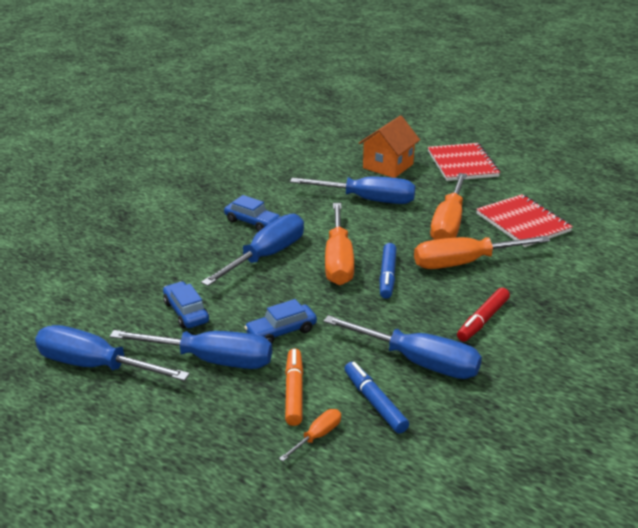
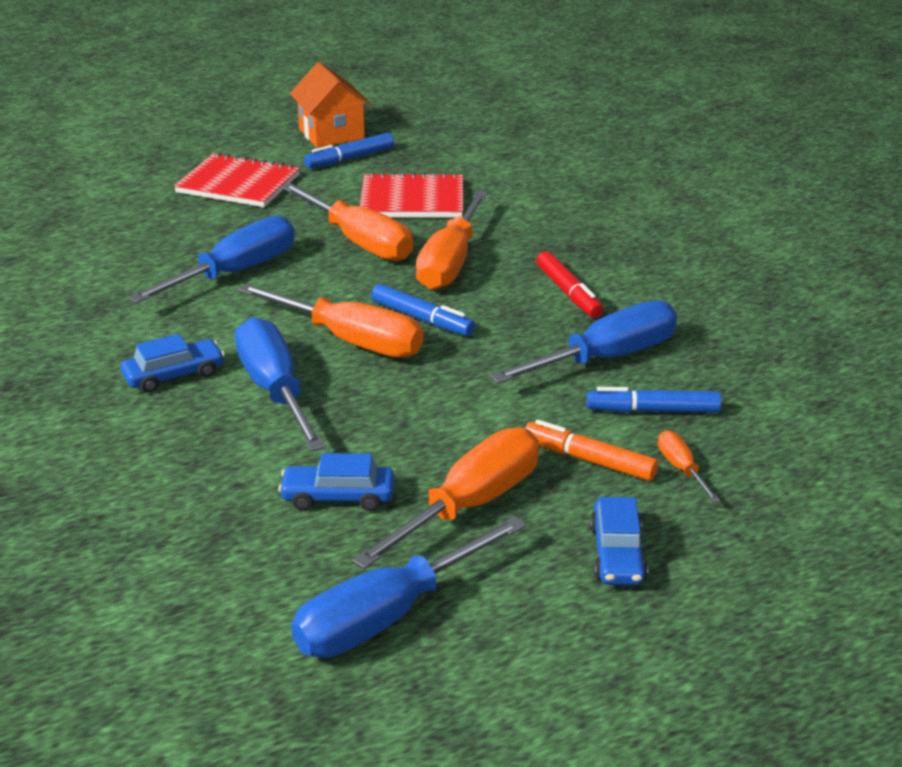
camera: 60 degrees left, 0 degrees up
blue screwdriver [110,330,272,369] -> orange screwdriver [352,427,539,569]
blue car [244,299,317,343] -> blue car moved to [590,497,648,585]
orange house [359,115,420,178] -> orange house moved to [290,62,371,148]
none -> blue marker [304,133,394,168]

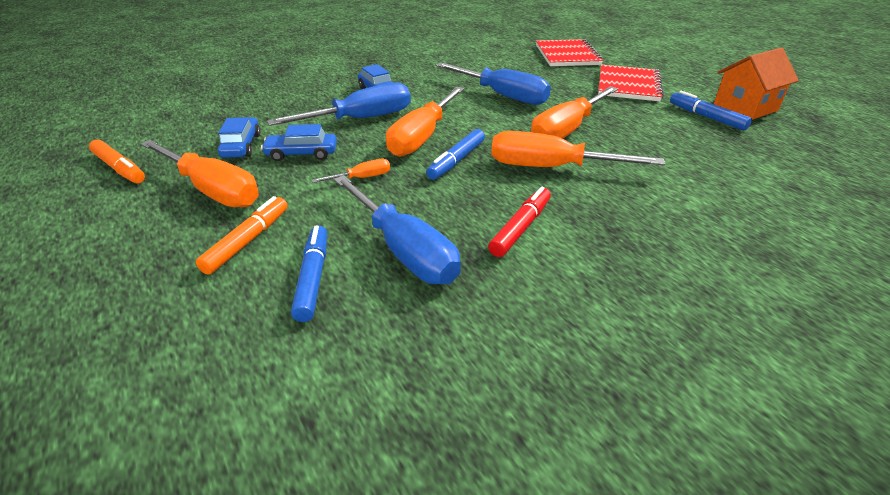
camera: 85 degrees right, 5 degrees up
blue screwdriver [291,516,526,658] -> orange marker [89,139,145,184]
red notebook [360,172,463,217] -> red notebook moved to [536,39,603,66]
red marker [536,251,604,318] -> red marker turned 150 degrees clockwise [488,187,551,257]
blue car [590,497,648,585] -> blue car moved to [261,124,337,161]
orange screwdriver [658,430,720,503] -> orange screwdriver moved to [312,159,390,183]

